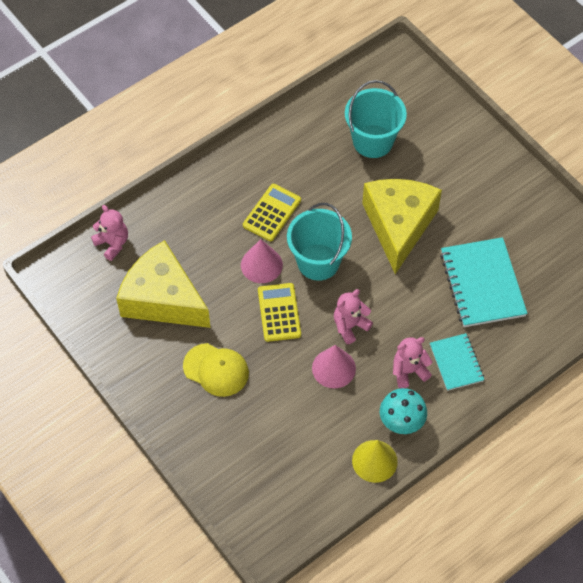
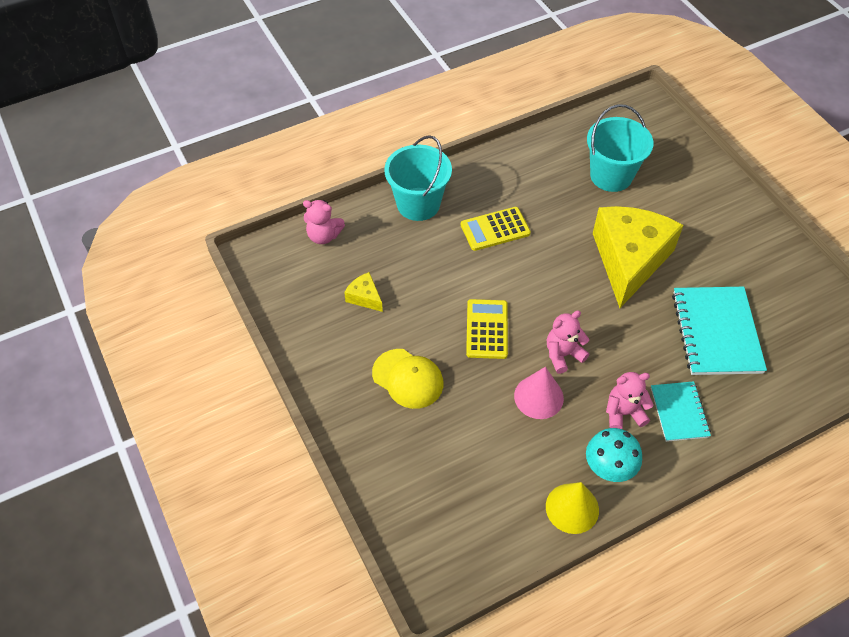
camera: 10 degrees right, 5 degrees down
pink teddy bear [91,205,128,261] -> pink teddy bear turned 135 degrees clockwise [303,200,345,244]
yellow cheese [116,240,211,328] -> yellow cheese [344,272,383,312], size x0.40
pink cone [241,239,283,283] -> none
yellow calculator [243,184,301,241] -> yellow calculator turned 150 degrees counterclockwise [461,207,531,251]
turquoise bucket [287,203,352,281] -> turquoise bucket moved to [384,135,452,221]

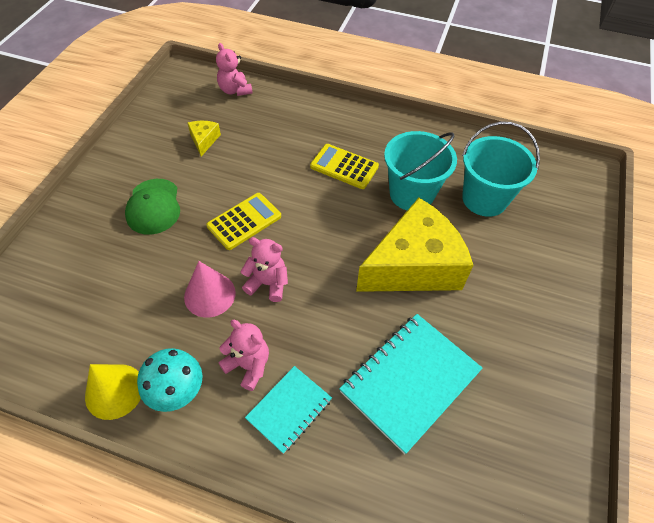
camera: 45 degrees right, 0 degrees up
yellow cap [372,349,444,409] -> green cap [125,179,180,235]
turquoise bucket [384,135,452,221] -> turquoise bucket moved to [384,131,457,210]

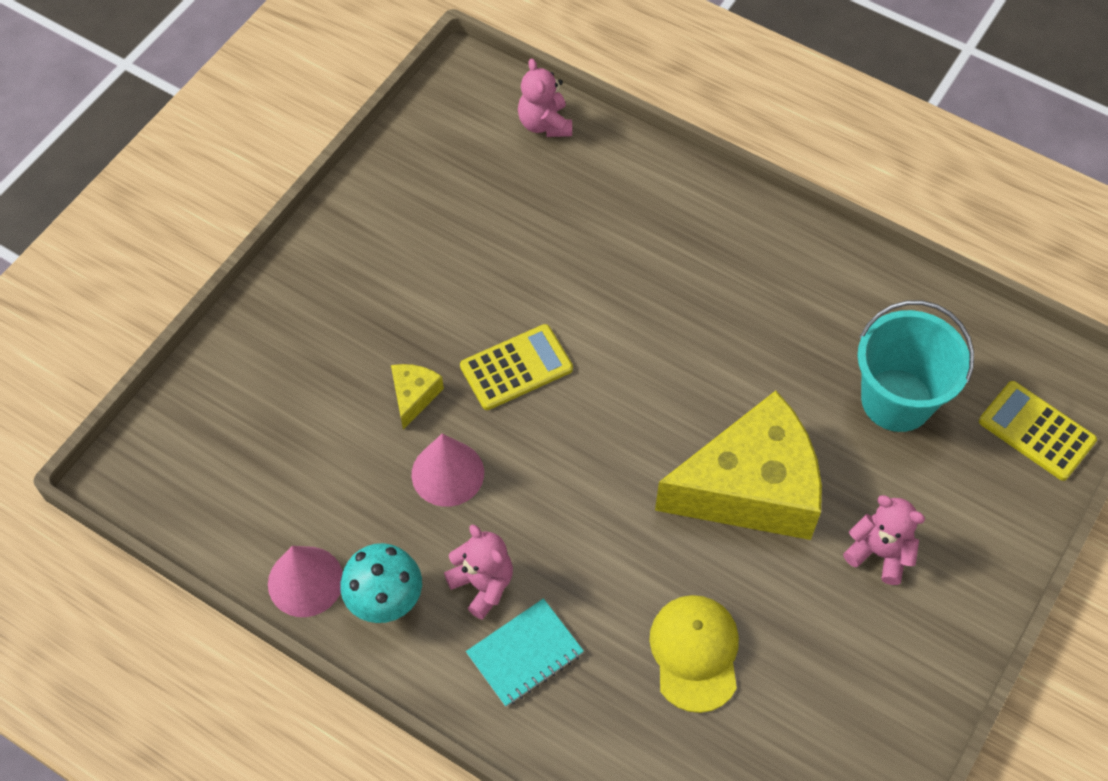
camera: 15 degrees right, 5 degrees up
yellow cone [85,364,141,420] -> pink cone [268,546,343,617]
green cap [125,179,180,235] -> none
yellow cheese [188,121,221,157] -> yellow cheese moved to [391,364,444,430]
pink teddy bear [240,237,288,302] -> pink teddy bear moved to [843,495,925,585]
yellow calculator [310,144,379,189] -> yellow calculator moved to [979,381,1097,481]
turquoise notebook [339,314,482,454] -> yellow cap [649,595,739,713]
turquoise bucket [384,131,457,210] -> none

